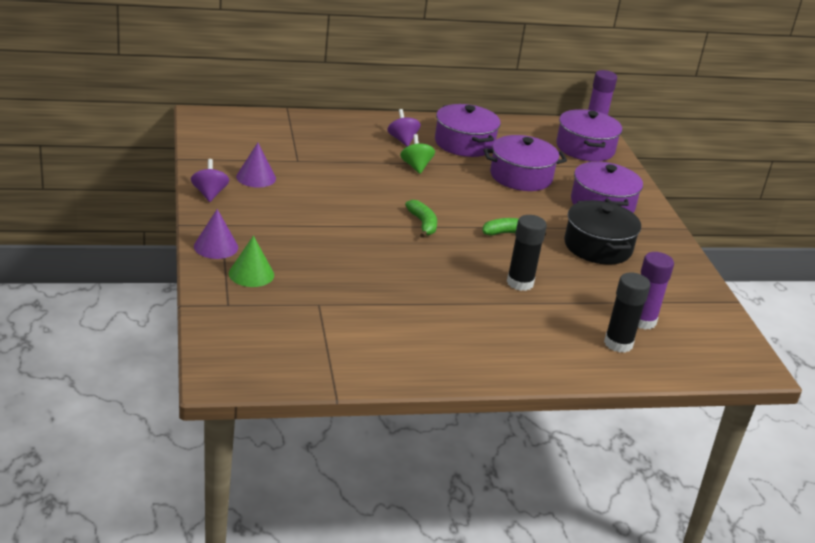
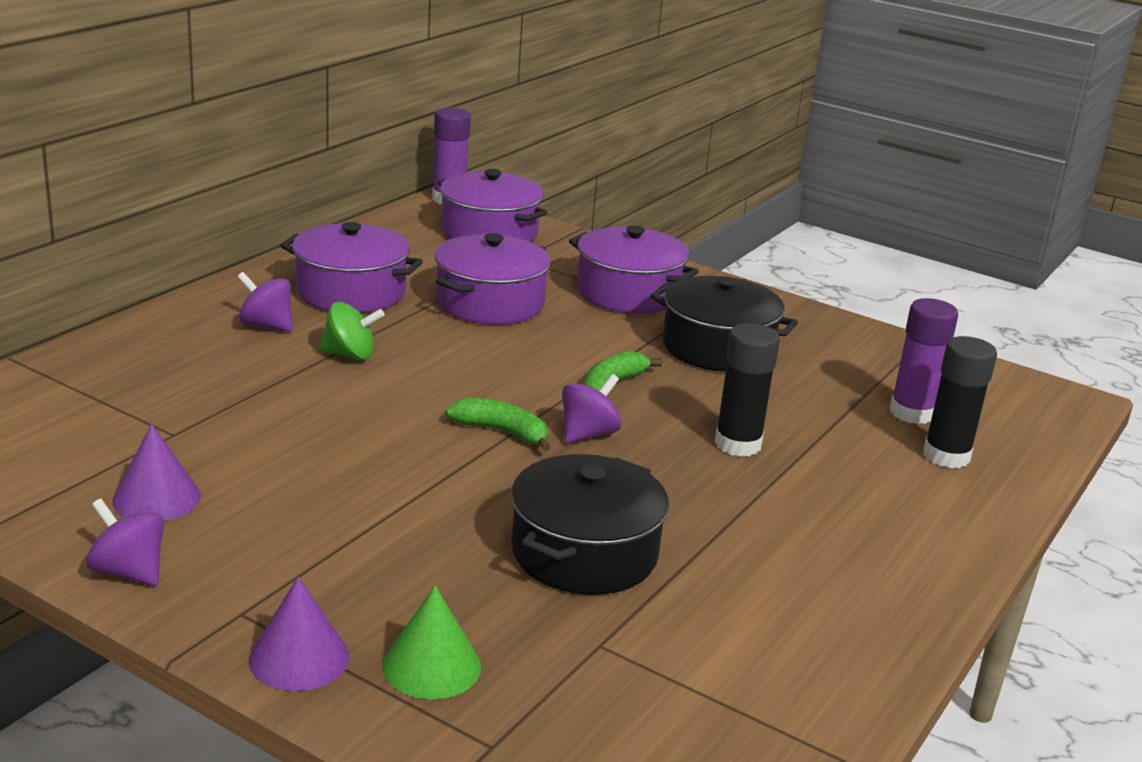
camera: 45 degrees left, 5 degrees down
green spinning top [400,134,435,174] -> green spinning top turned 150 degrees clockwise [318,302,385,360]
none -> black pot [511,454,669,595]
none -> purple spinning top [562,374,622,443]

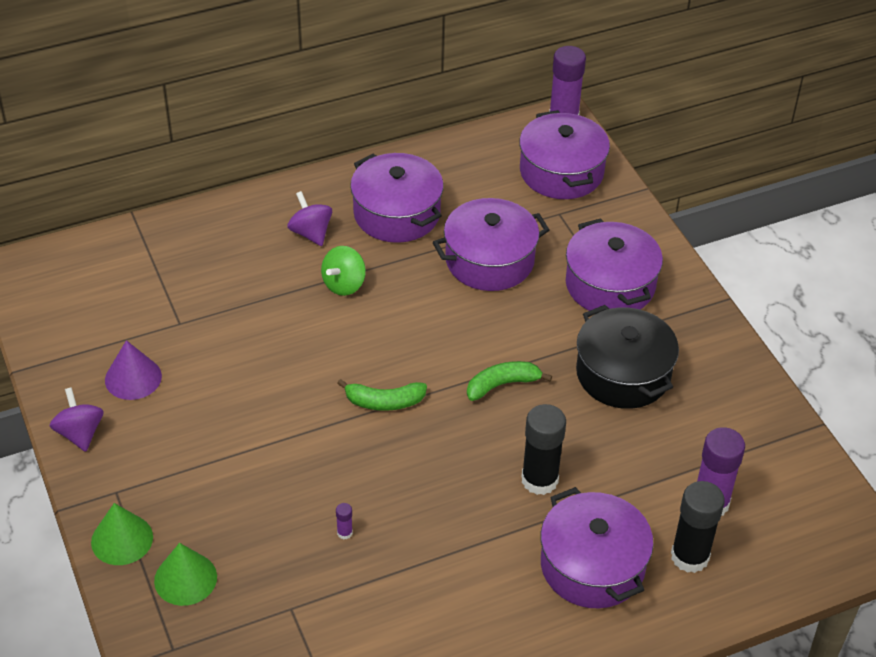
camera: 35 degrees right, 20 degrees up
purple cone [249,577,349,691] -> green cone [91,503,153,565]
green spinning top [318,302,385,360] -> green spinning top turned 90 degrees clockwise [321,246,366,296]
green banana [446,398,551,451] -> green banana turned 120 degrees clockwise [337,379,427,411]
black pot [511,454,669,595] -> purple glue stick [336,503,353,539]
purple spinning top [562,374,622,443] -> none
none -> purple pot [541,487,654,608]

